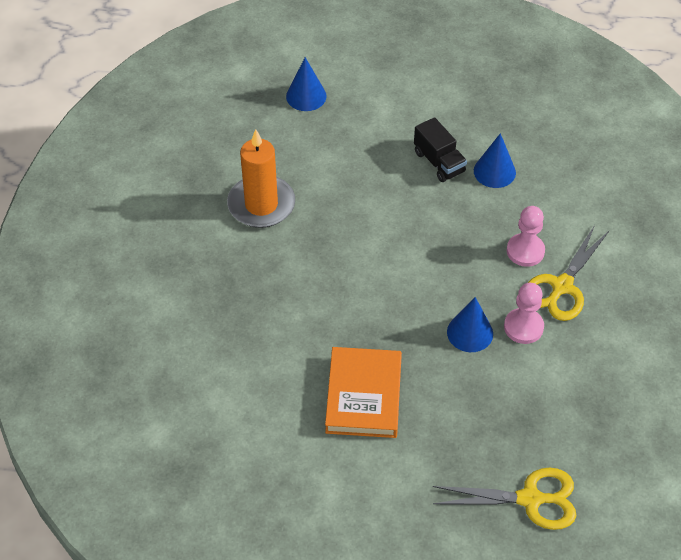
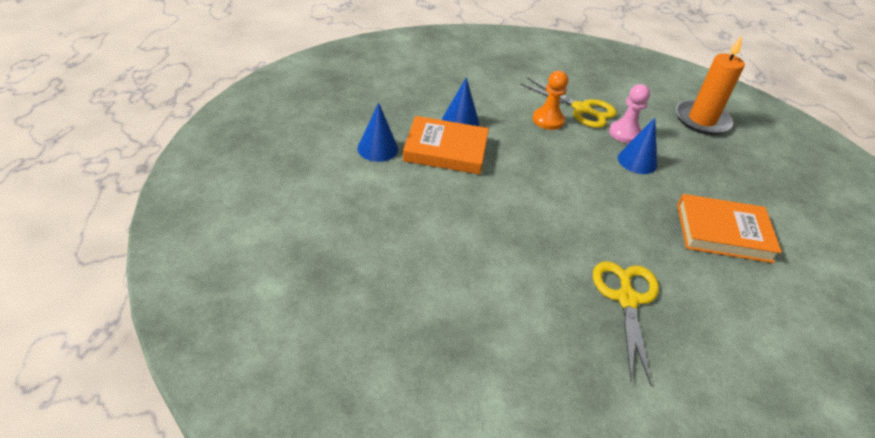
camera: 90 degrees left, 10 degrees down
orange candle [227,129,295,228] -> orange candle moved to [676,36,745,135]
blue cone [286,57,327,111] -> blue cone moved to [357,102,398,162]
black truck [414,117,467,182] -> orange book [403,116,489,174]
yellow scissors [433,468,577,530] -> yellow scissors moved to [593,261,659,385]
pink pawn [507,206,545,267] -> orange pawn [533,71,568,130]

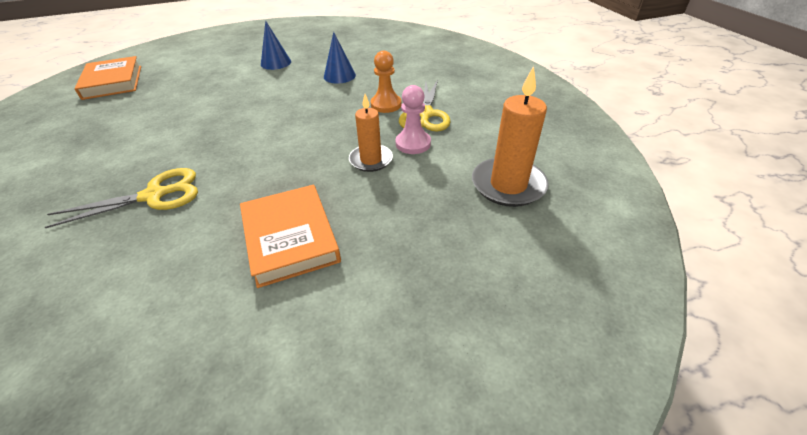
camera: 65 degrees right, 0 degrees up
orange book [403,116,489,174] -> orange book moved to [74,56,141,100]
blue cone [618,118,657,174] -> orange candle [349,94,393,172]

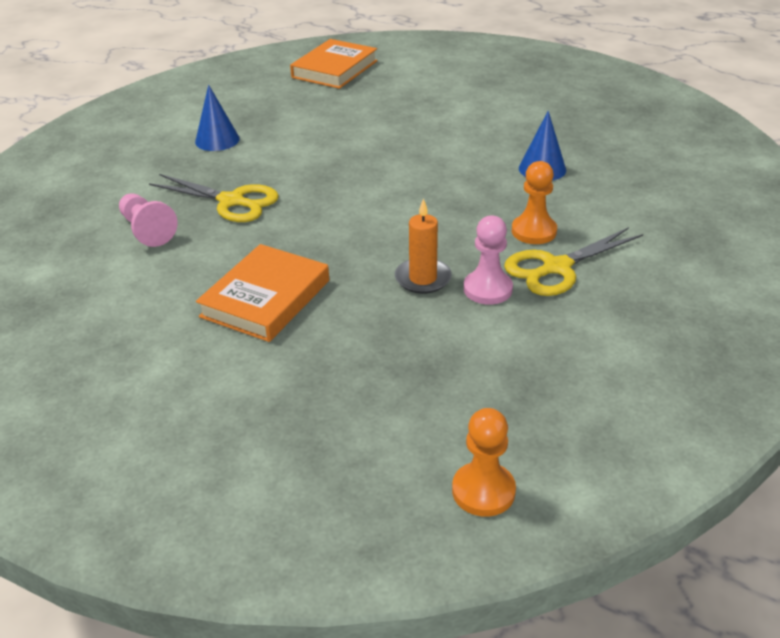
camera: 50 degrees right, 5 degrees down
blue cone [261,21,291,70] -> blue cone moved to [195,85,240,151]
orange candle [472,66,549,207] -> none
none -> pink pawn [119,193,178,247]
none -> orange pawn [452,408,516,517]

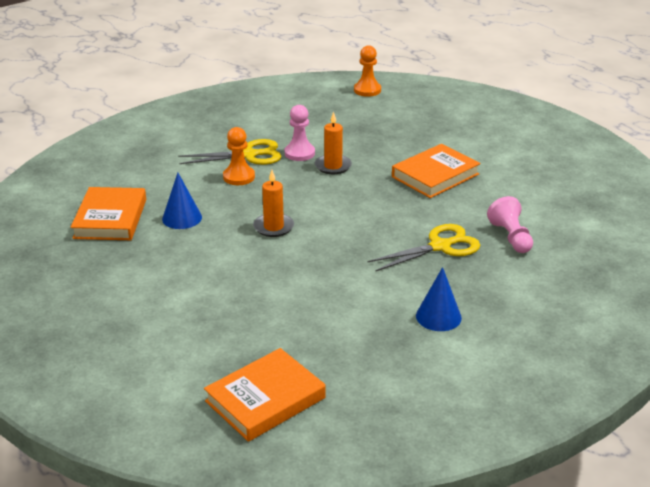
camera: 160 degrees left, 5 degrees down
yellow scissors [149,174,279,222] -> yellow scissors turned 105 degrees clockwise [368,224,480,272]
none -> orange book [71,187,146,240]
none -> orange candle [253,170,294,237]

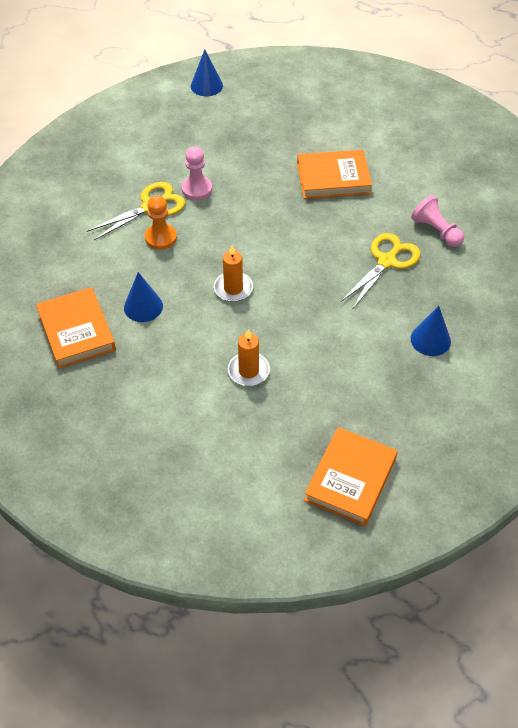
camera: 25 degrees left, 20 degrees up
orange candle [315,111,352,174] -> orange candle moved to [228,329,270,386]
orange pawn [354,45,381,97] -> blue cone [191,49,223,96]
orange book [392,144,480,198] -> orange book turned 60 degrees clockwise [297,150,372,199]

